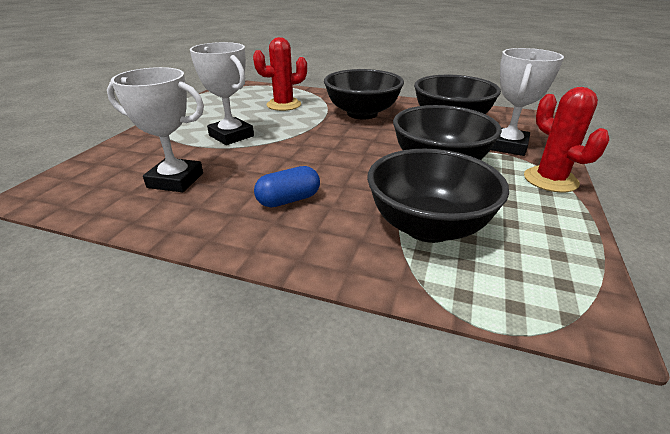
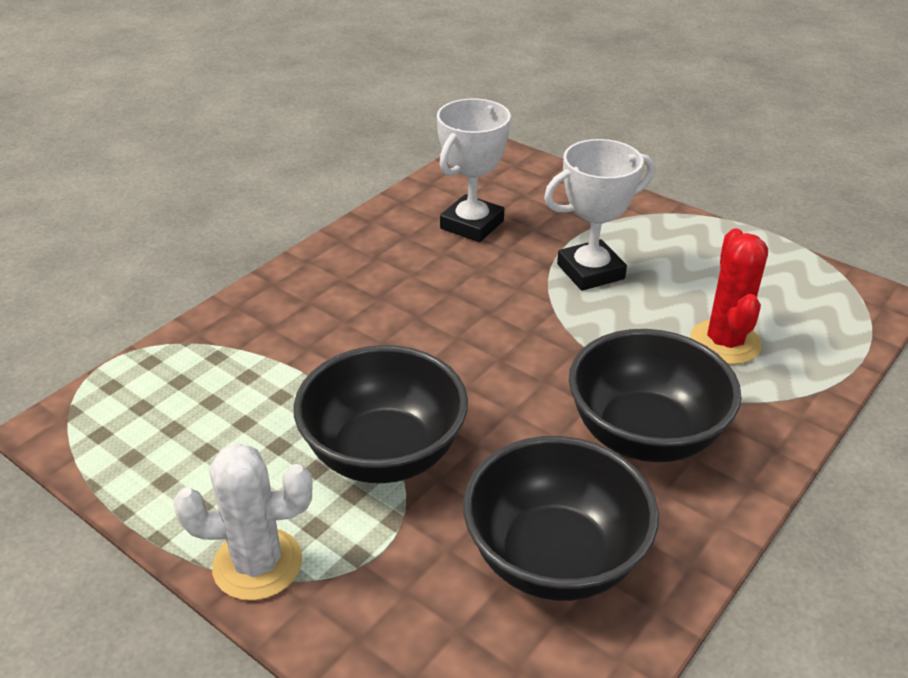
camera: 110 degrees right, 5 degrees up
blue capsule [254,166,320,207] -> none
black bowl [367,149,509,243] -> none
white trophy [491,48,564,156] -> none
red cactus [524,87,609,192] -> white cactus [173,443,312,601]

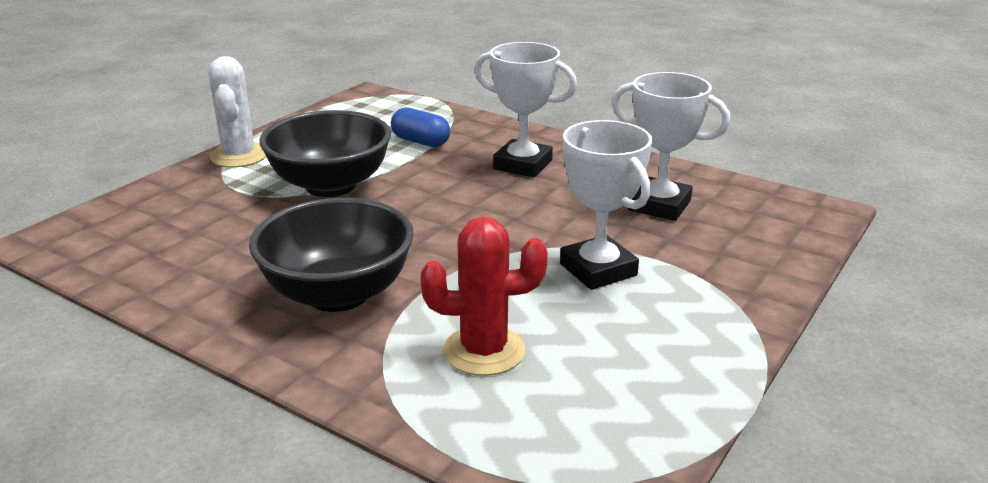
camera: 85 degrees right, 10 degrees down
black bowl [463,436,659,601] -> none
none -> blue capsule [391,107,450,147]
none -> white trophy [474,42,577,177]

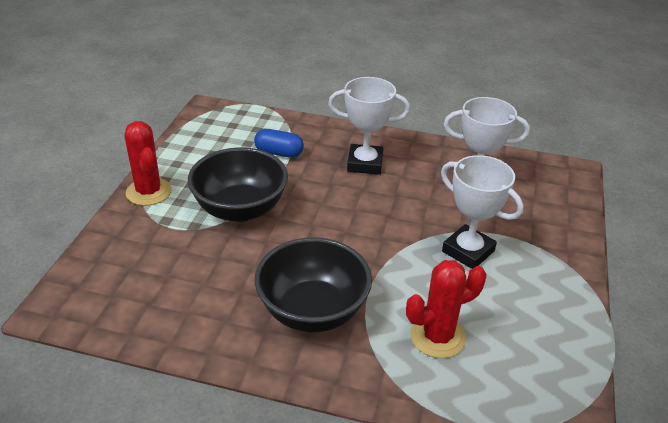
camera: 20 degrees left, 10 degrees up
white cactus [208,56,266,167] -> red cactus [125,121,172,206]

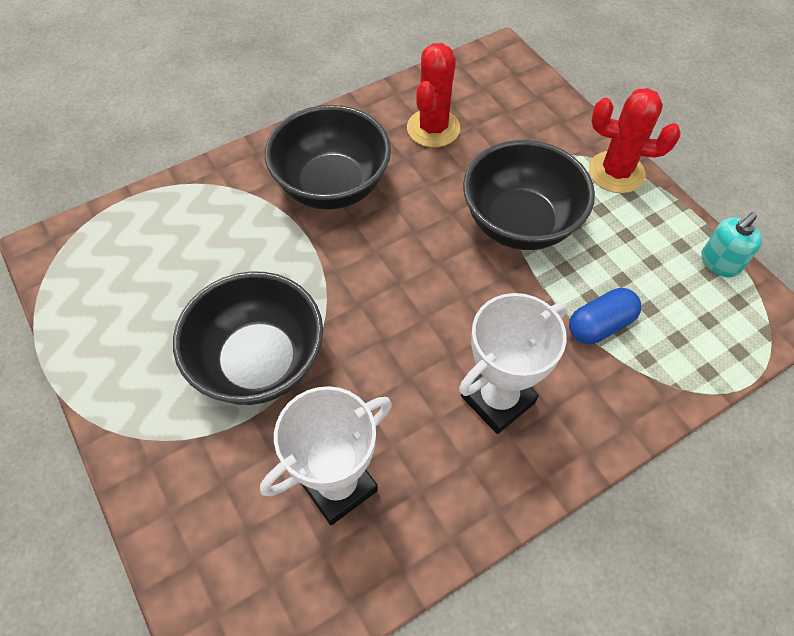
camera: 135 degrees right, 20 degrees up
red cactus [406,260,486,358] -> red cactus moved to [407,43,460,148]
white trophy [441,155,524,269] -> black bowl [173,271,323,405]
none -> turquoise soap dispenser [701,212,762,277]

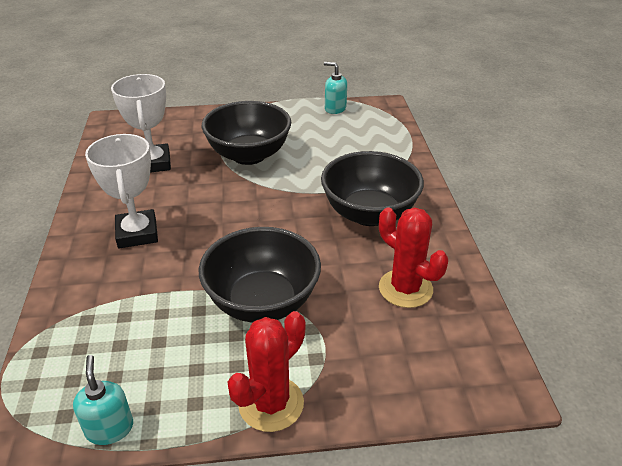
camera: 115 degrees right, 20 degrees down
blue capsule [569,288,641,344] -> none
none -> turquoise soap dispenser [324,62,347,114]

